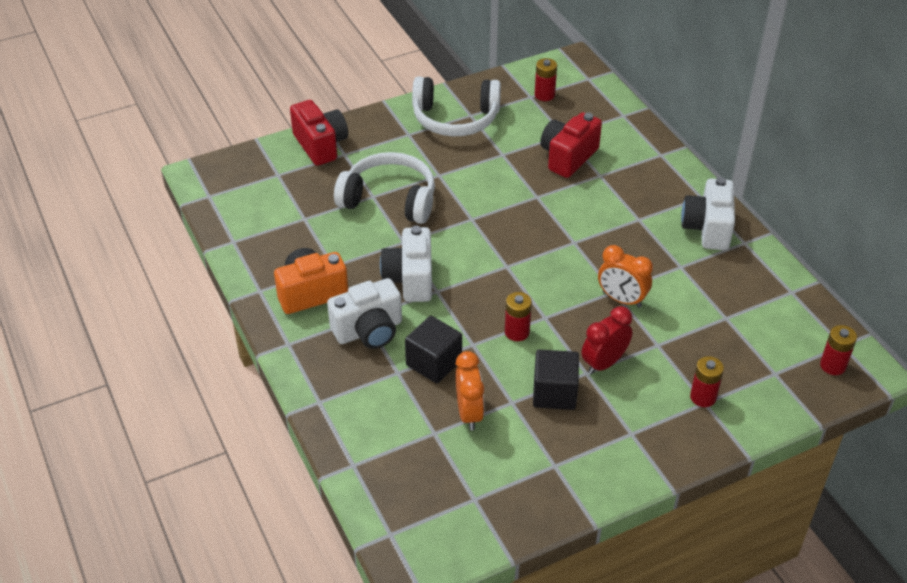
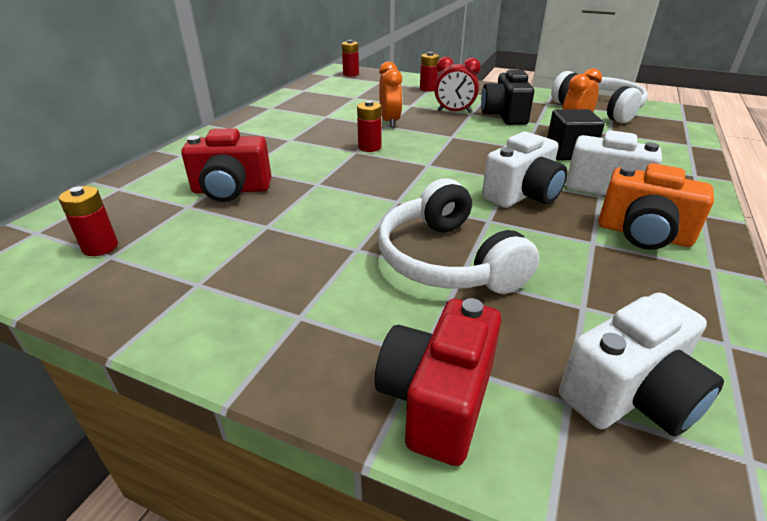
camera: 130 degrees left, 10 degrees down
white headphones [412,77,501,136] -> white headphones moved to [551,71,648,123]
red battery [505,292,532,341] -> red battery moved to [357,100,381,152]
black cube [533,349,579,410] -> black camera [481,69,534,125]
white camera [681,177,735,250] -> white camera moved to [559,292,724,436]

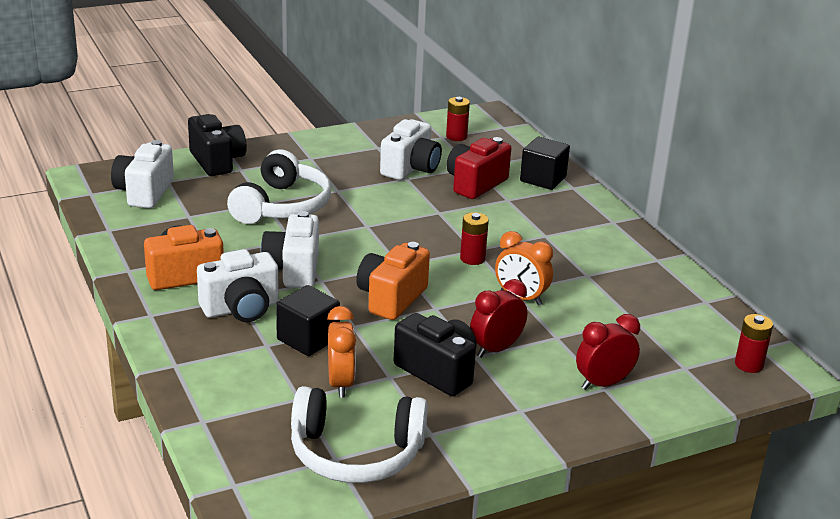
camera: 130 degrees right, 5 degrees down
red camera [375,298,502,466] -> black camera [188,114,247,176]
white headphones [378,178,540,294] -> white headphones turned 90 degrees clockwise [227,149,331,224]
red battery [420,52,439,92] -> red clock [576,314,640,390]
none -> orange camera [356,242,430,320]
none -> white camera [380,119,442,180]
none -> black cube [520,137,570,190]

